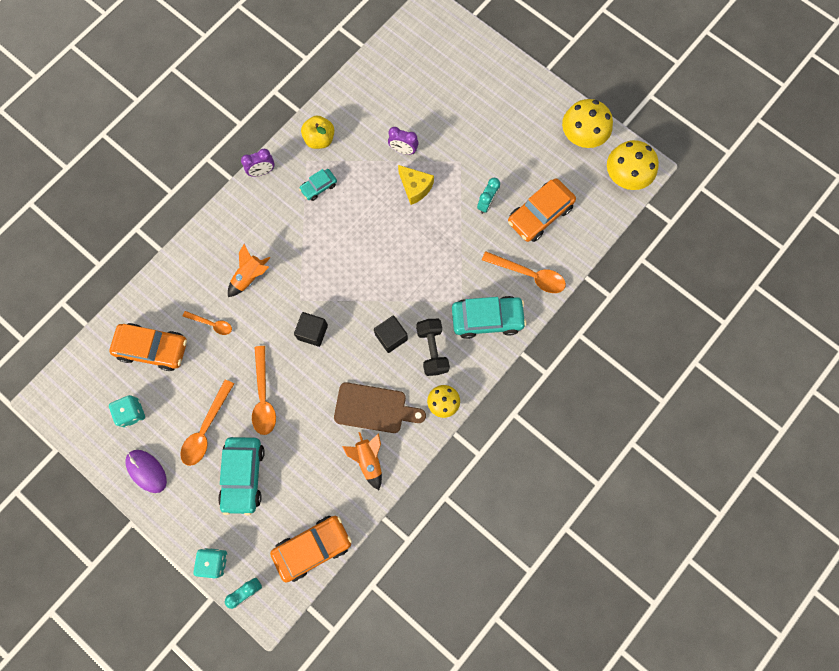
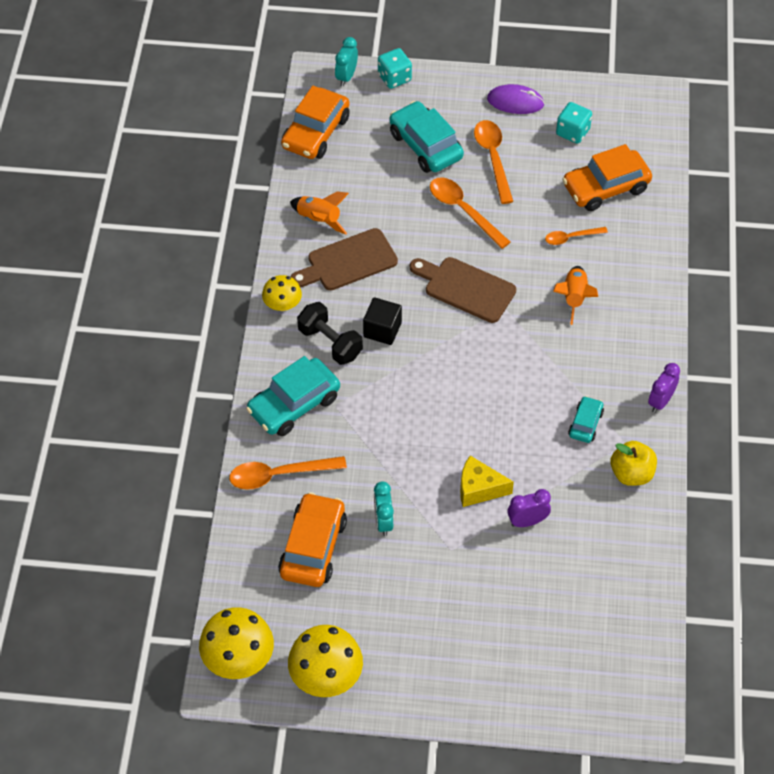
camera: 145 degrees right, 20 degrees down
black cube [294,312,328,347] -> brown cutting board [410,257,516,323]

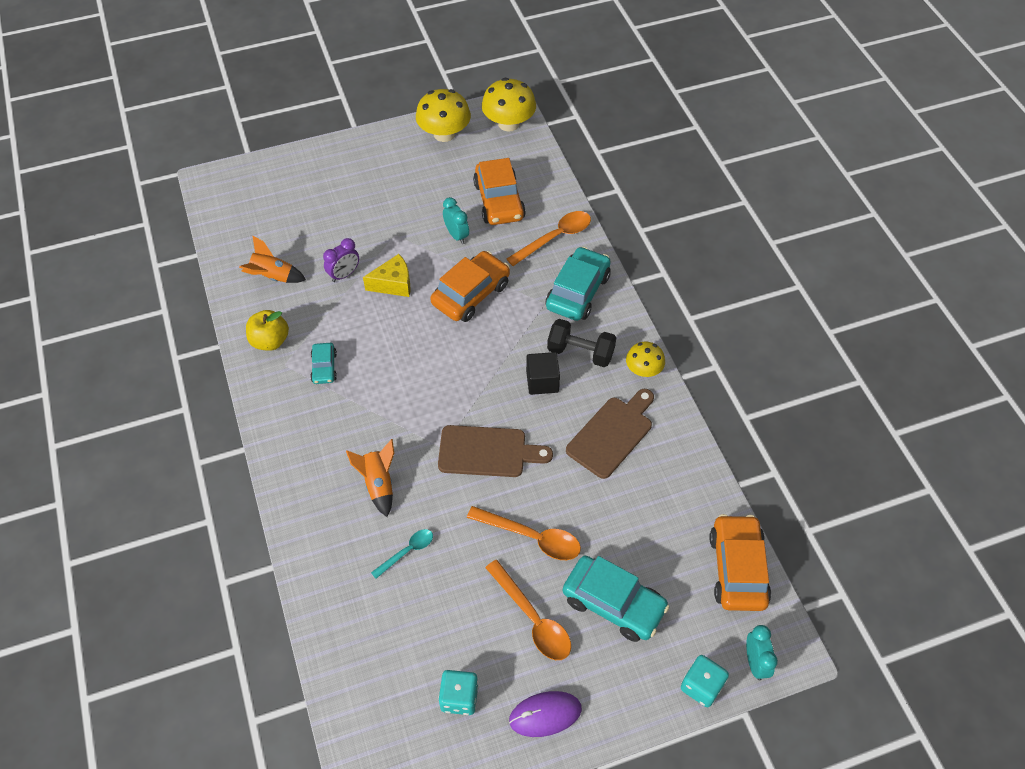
camera: 155 degrees right, 0 degrees up
orange rocket [290,192,349,235] -> orange rocket moved to [239,236,306,283]
orange spoon [545,227,608,245] -> turquoise spoon [371,529,433,579]
orange car [562,144,652,211] -> orange car moved to [430,251,510,322]
purple clock [648,363,680,413] -> none

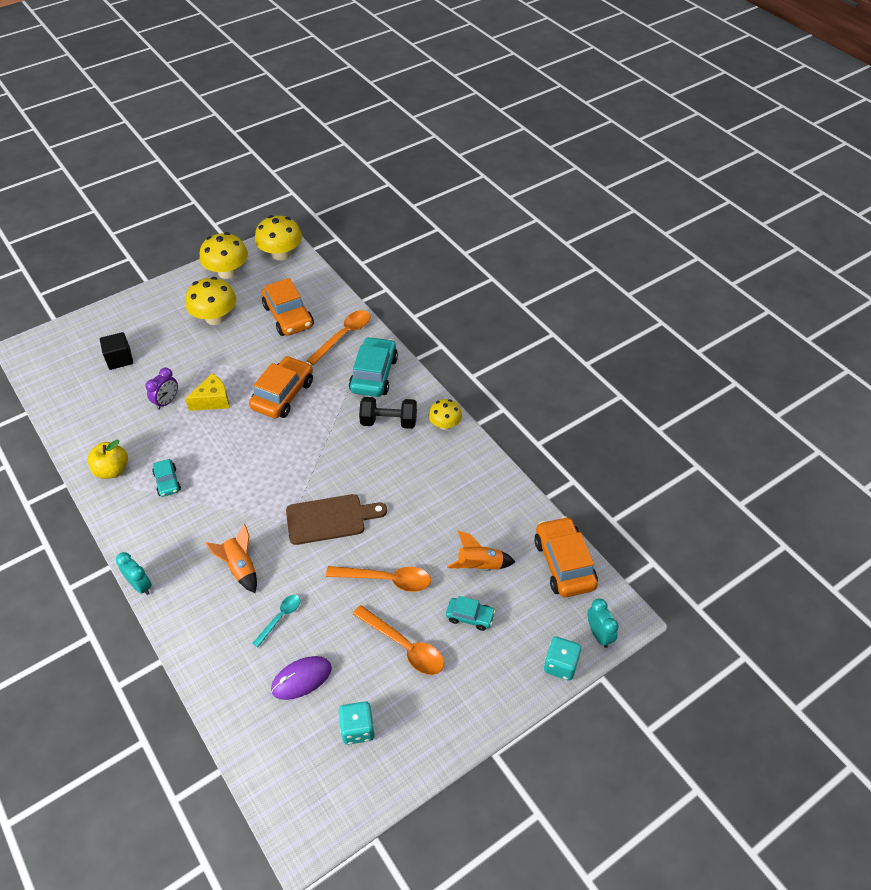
camera: 15 degrees left, 5 degrees down
orange rocket [239,236,306,283] -> orange rocket moved to [447,531,515,571]
turquoise clock [443,197,469,244] -> turquoise clock moved to [116,552,152,595]
purple mouse [509,691,582,737] -> purple mouse moved to [271,656,332,700]
black cube [526,352,560,395] -> black cube moved to [100,332,133,370]
turquoise car [563,556,669,642] -> turquoise car [446,596,495,631], size x0.53
brown cutting board [566,389,654,479] -> none
none -> yellow mushroom [186,277,236,325]

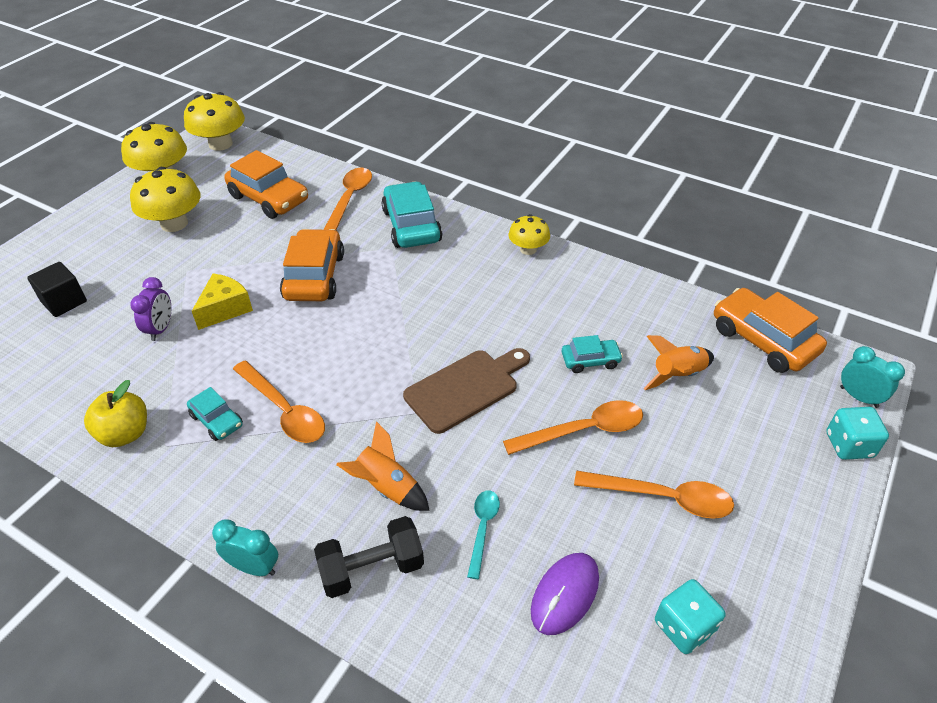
camera: 25 degrees left, 5 degrees down
black dumbbell [359,397,417,429] -> black dumbbell moved to [314,516,424,598]
turquoise car [446,596,495,631] -> turquoise car moved to [562,335,623,373]
none -> orange spoon [233,361,325,443]

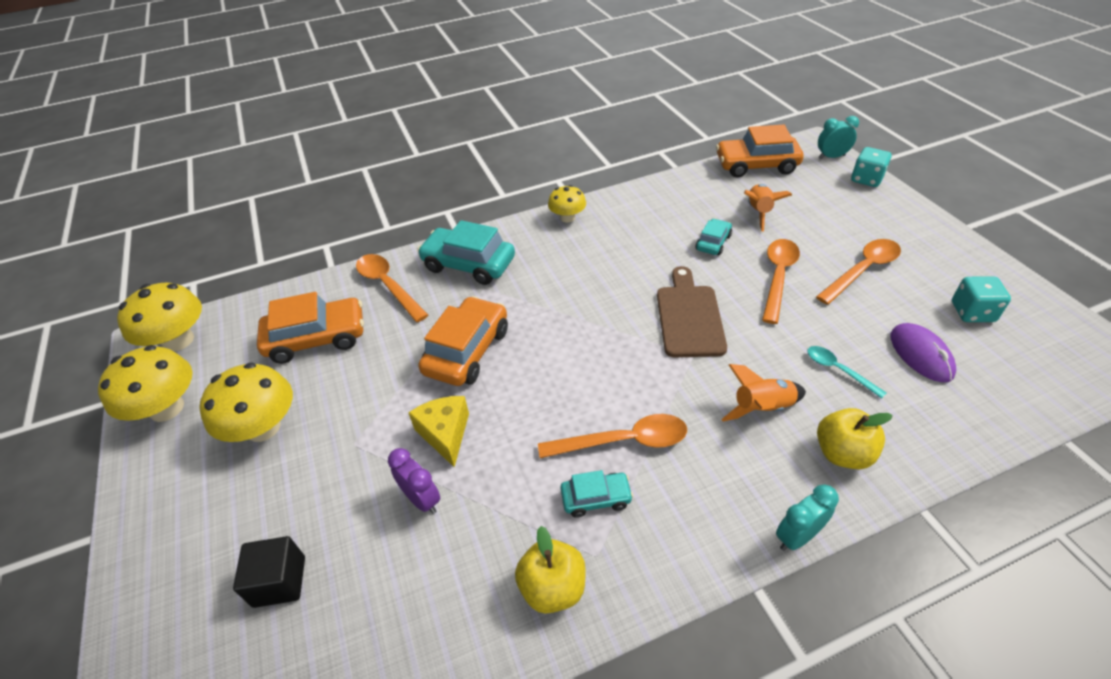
camera: 50 degrees left, 0 degrees up
orange car [280,229,344,301] -> orange car turned 75 degrees clockwise [418,296,508,386]
black dumbbell [314,516,424,598] -> yellow apple [817,408,892,469]

